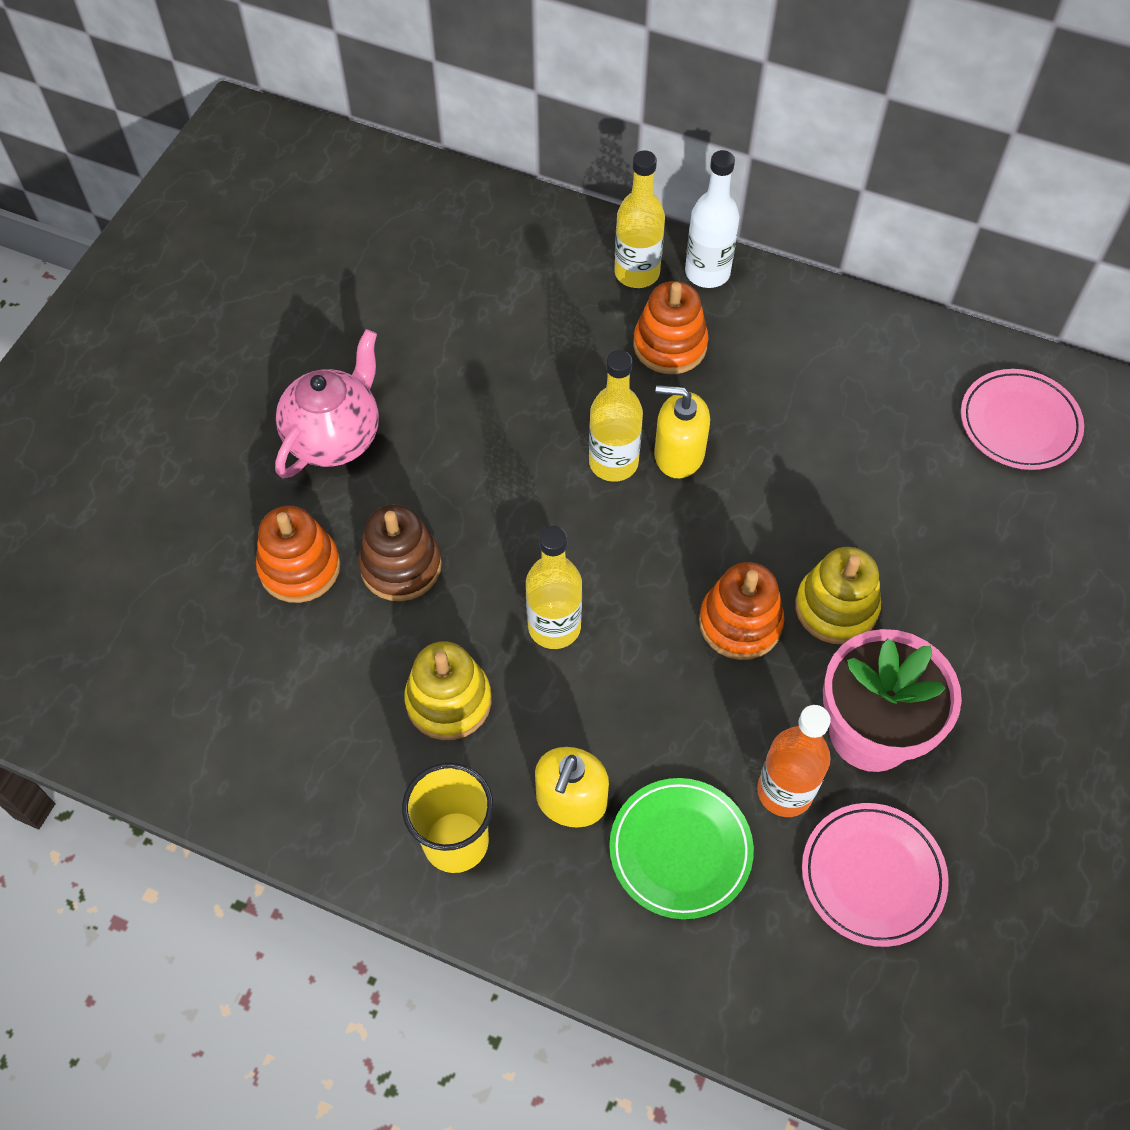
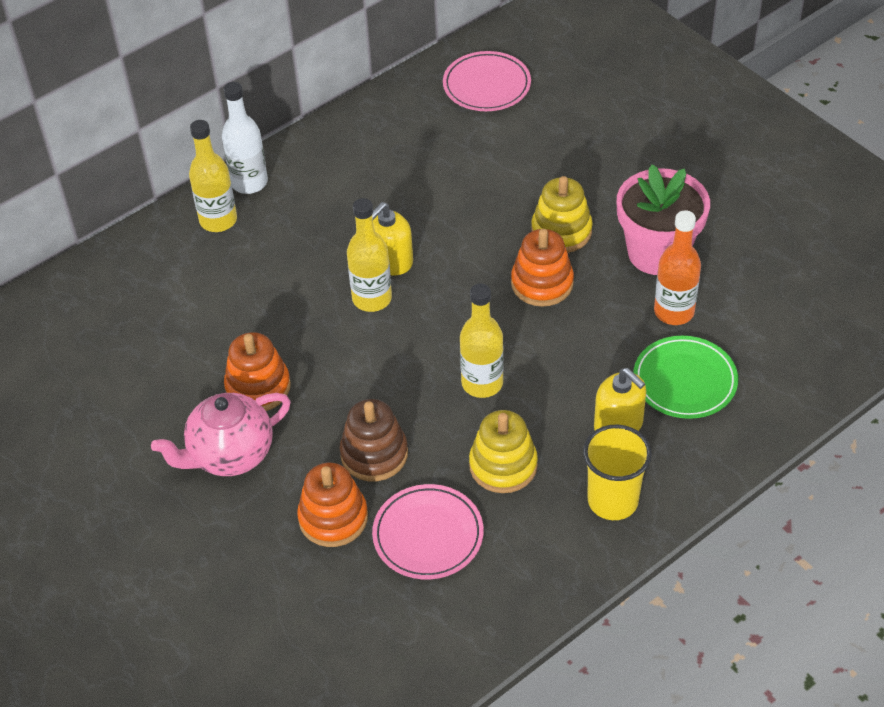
camera: 60 degrees left, 10 degrees down
pink teapot [275,329,379,478] -> pink teapot turned 90 degrees counterclockwise [151,393,291,476]
orange stacking toy [633,281,709,374] -> orange stacking toy moved to [224,332,291,411]
pink plate [802,803,949,947] -> pink plate moved to [372,484,484,579]

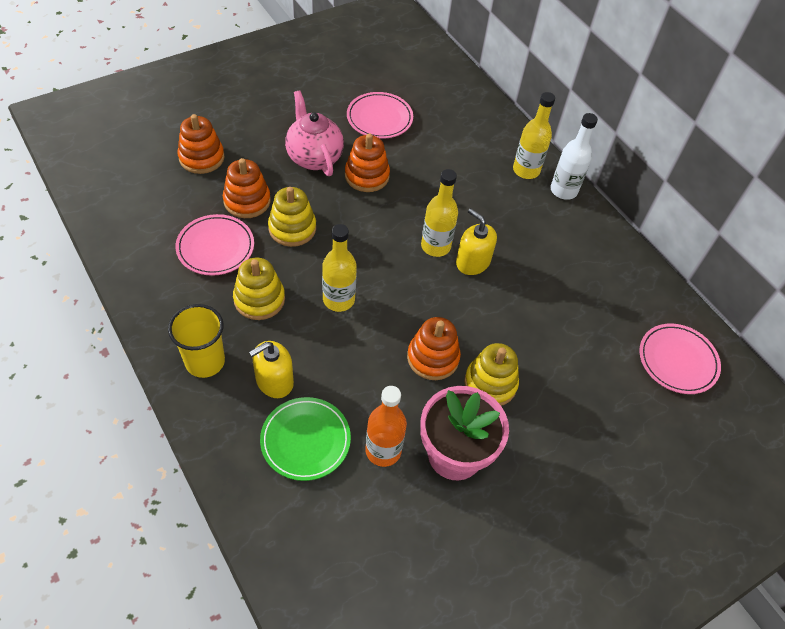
camera: 90 degrees right, 5 degrees up
brown stacking toy [340,399,408,481] -> yellow stacking toy [268,187,316,247]
none -> orange stacking toy [178,114,225,174]
none -> pink plate [347,92,413,139]

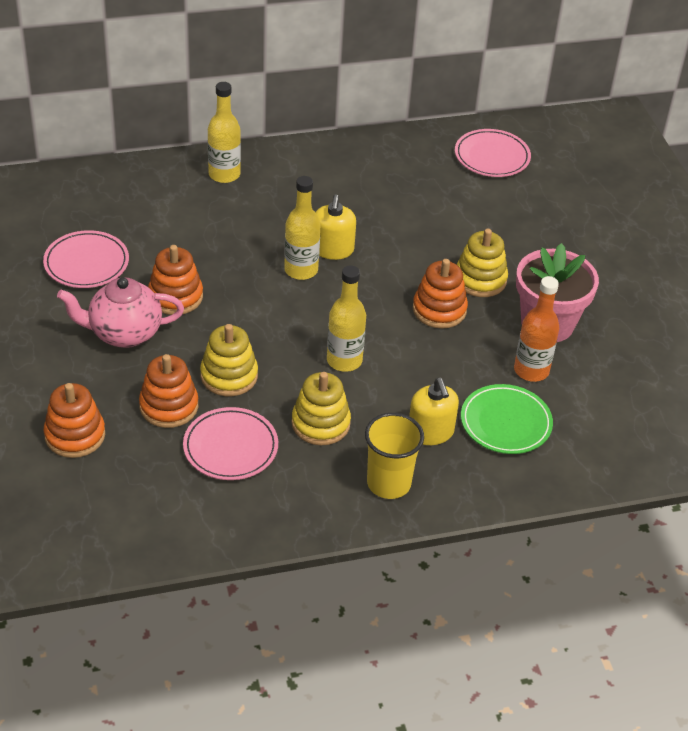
camera: 70 degrees left, 10 degrees down
yellow soap dispenser [456,208,497,275] -> yellow soap dispenser turned 60 degrees counterclockwise [315,195,356,260]
white bottle [550,113,598,200] -> none

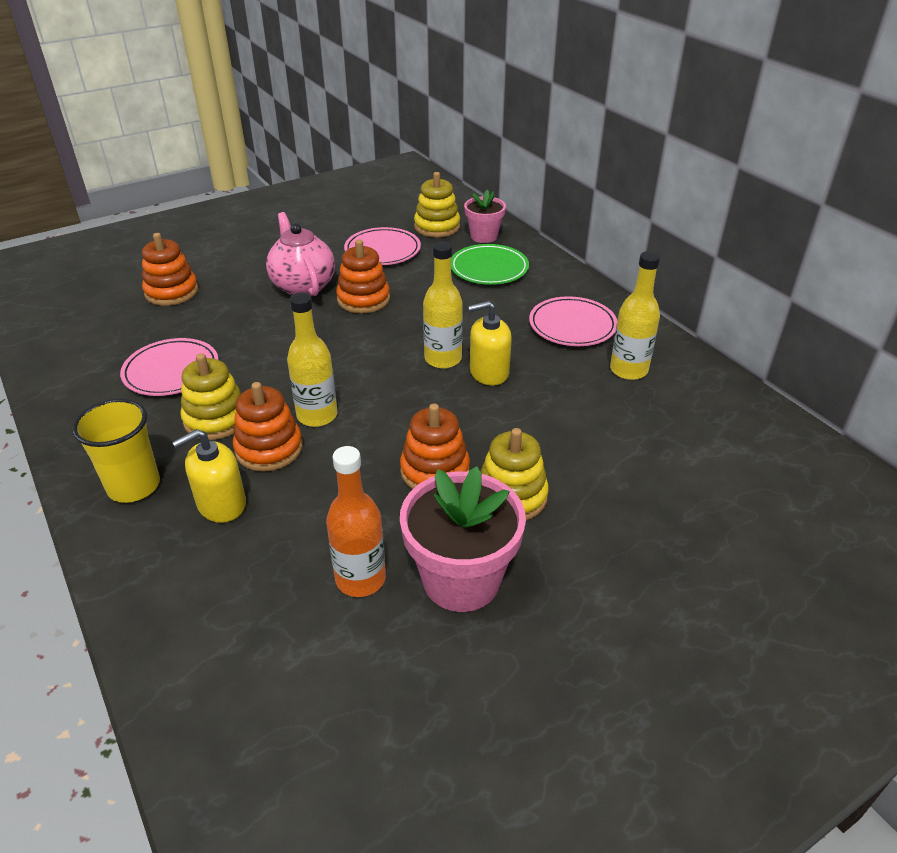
camera: 75 degrees right, 5 degrees down
orange stacking toy [139,354,198,428] -> orange stacking toy moved to [233,382,303,472]
yellow stacking toy [200,324,258,396] -> yellow stacking toy moved to [414,172,460,237]
yellow bottle [208,82,241,183] -> yellow bottle moved to [610,251,660,380]
pink plate [455,129,531,177] -> pink plate moved to [529,296,617,346]
green plate [461,384,553,454] -> green plate moved to [451,244,529,285]
none -> pink flower pot [464,190,506,243]

